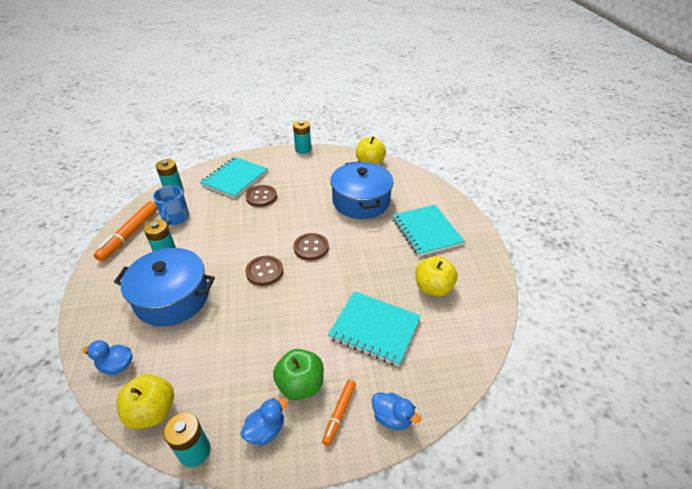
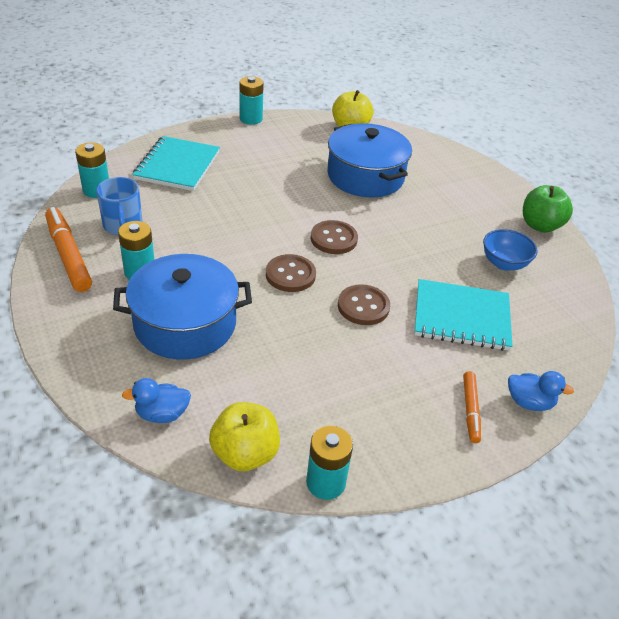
camera: 20 degrees left, 0 degrees up
orange marker [94,201,158,262] -> orange marker turned 150 degrees clockwise [45,207,92,292]
blue duck [241,398,288,446] -> none
brown button [246,185,277,207] -> brown button moved to [338,284,390,325]
green apple [273,349,324,400] -> green apple moved to [523,185,573,233]
turquoise notebook [392,205,465,257] -> none
yellow apple [415,256,458,297] -> blue bowl [483,229,538,271]

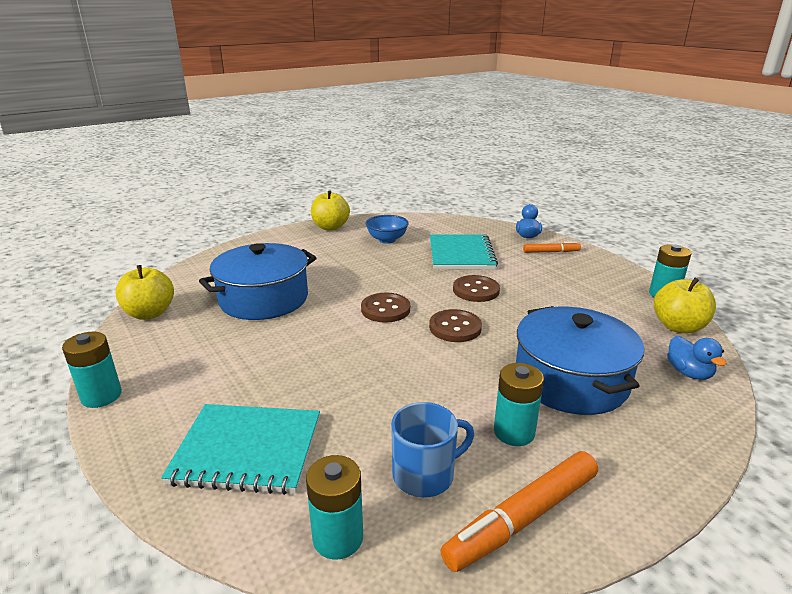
camera: 95 degrees left, 15 degrees down
green apple [523,185,573,233] -> yellow apple [311,191,350,230]

